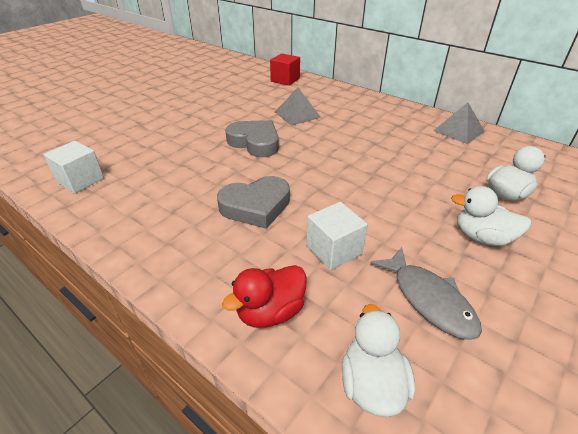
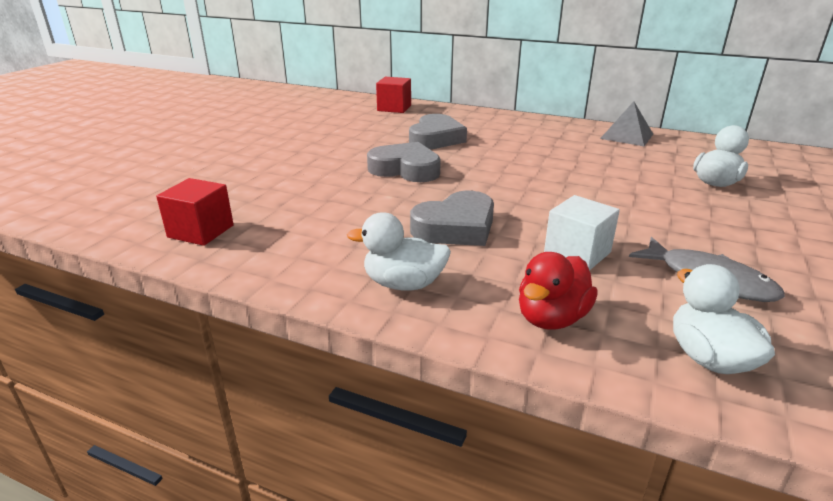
camera: 15 degrees left, 10 degrees down
white cube [43,141,104,194] -> red cube [156,178,234,246]
grey pyramid [275,87,321,126] -> grey heart [409,114,467,149]
white duck [451,186,532,246] -> white duck moved to [347,212,451,291]

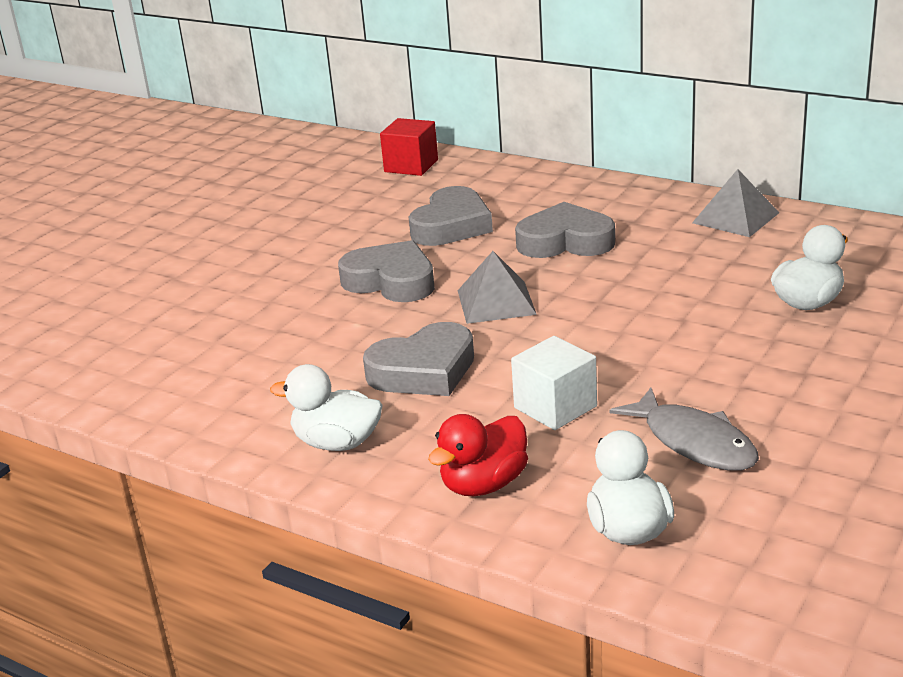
camera: 10 degrees right, 0 degrees up
red cube [156,178,234,246] -> none
none -> grey pyramid [458,251,537,324]
none -> grey heart [515,202,615,258]

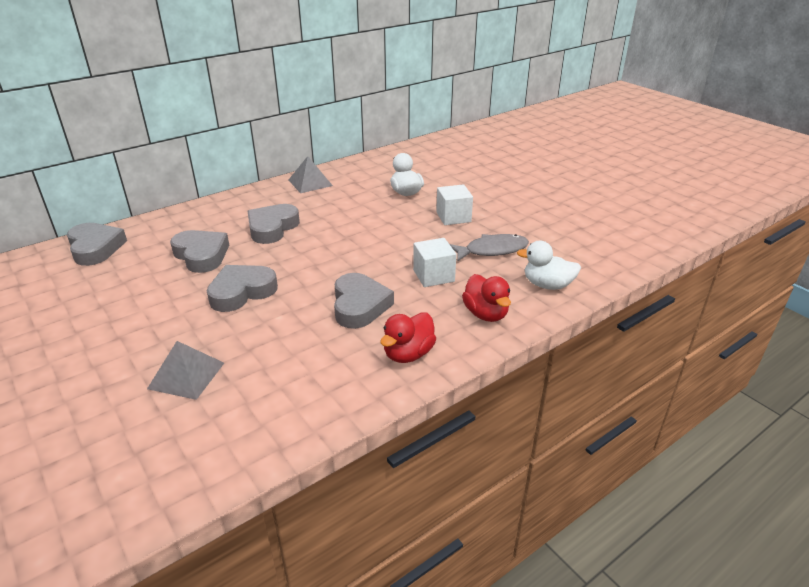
camera: 70 degrees left, 5 degrees up
white duck [270,364,383,451] -> red duck [380,313,436,363]
red cube [380,118,438,176] -> grey heart [67,223,127,266]
grey pyramid [458,251,537,324] -> grey pyramid moved to [147,341,224,400]
none -> white cube [436,184,473,225]

